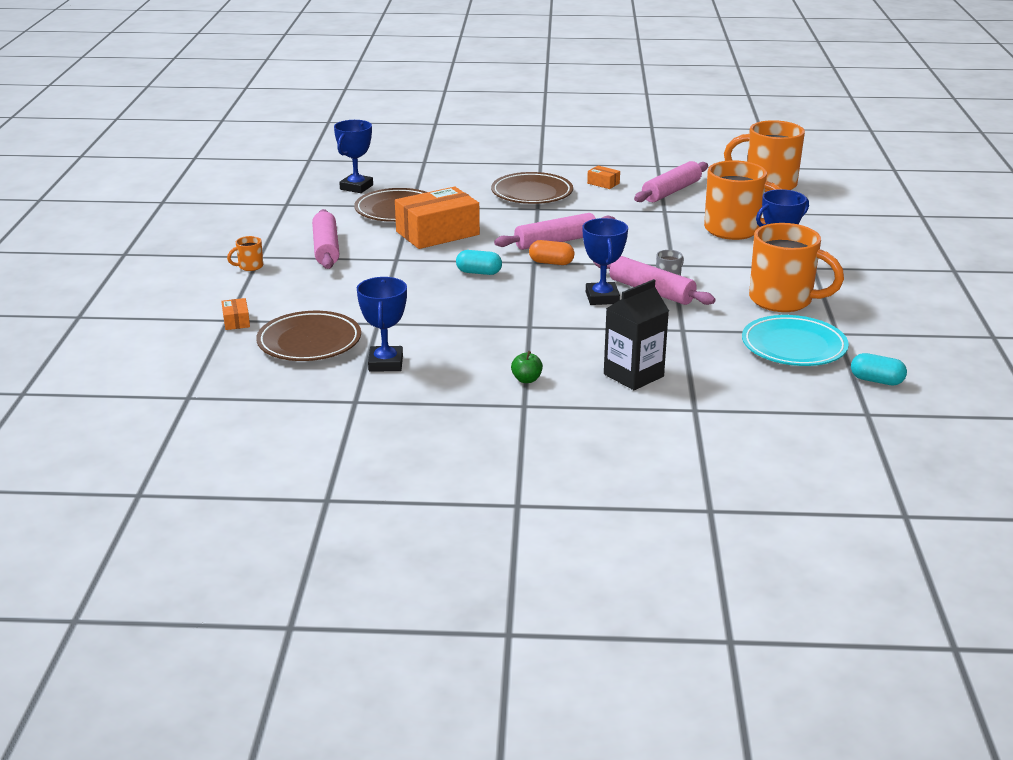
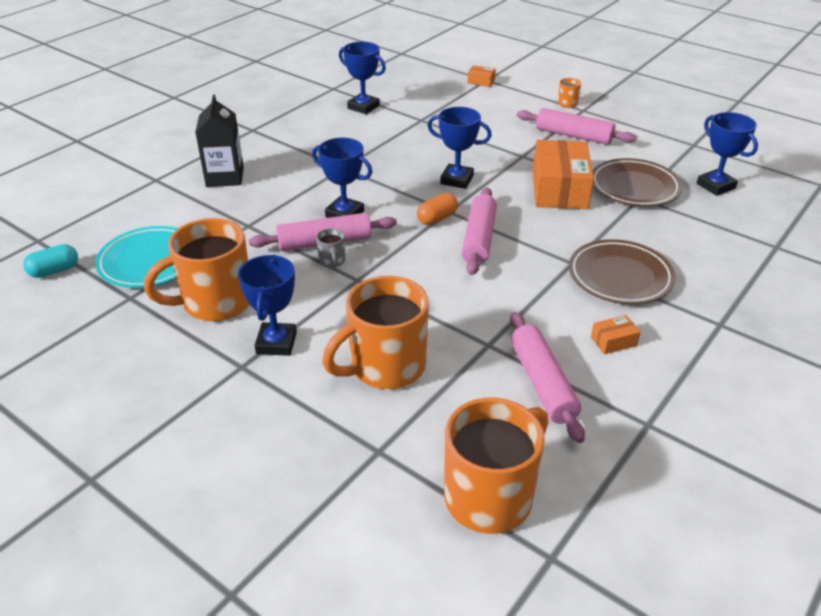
camera: 125 degrees right, 10 degrees up
brown plate [256,311,361,361] -> none
turquoise capsule [456,250,502,275] -> blue trophy [427,107,492,189]
green apple [511,351,543,383] -> none

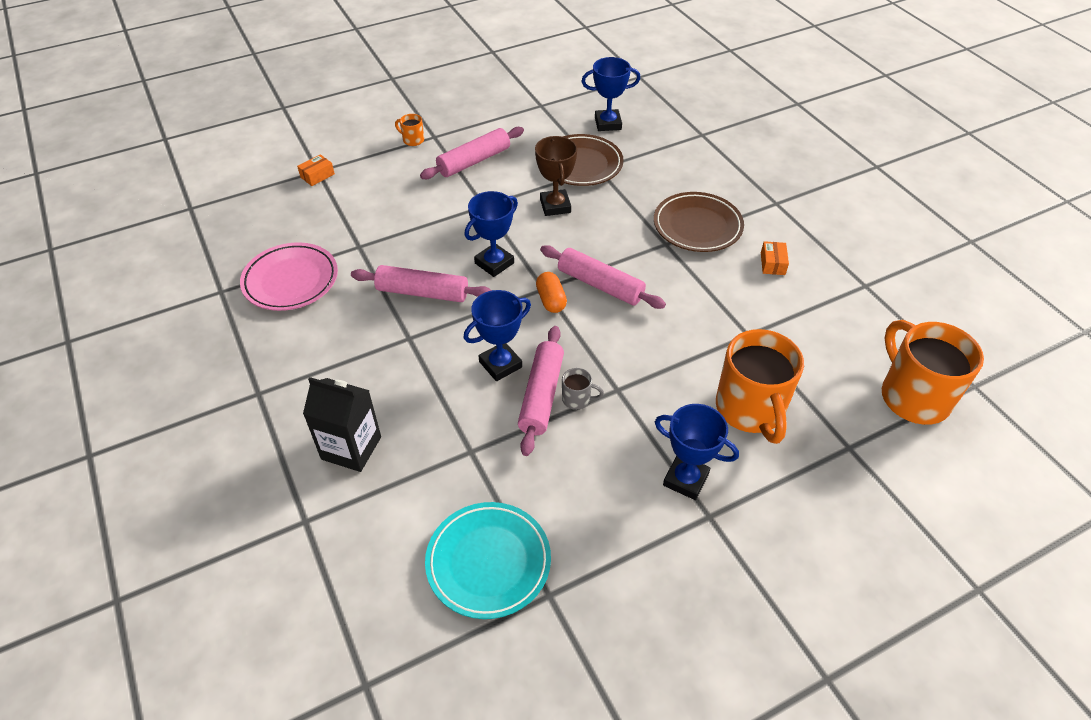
camera: 65 degrees left, 10 degrees up
turquoise capsule [23,244,78,278] -> none
orange mug [144,218,250,321] -> none
blue trophy [339,42,386,114] -> pink plate [240,242,338,311]
pink rolling pin [510,312,585,443] -> pink rolling pin moved to [351,265,492,302]
orange box [533,140,594,209] -> brown trophy [535,136,577,216]

